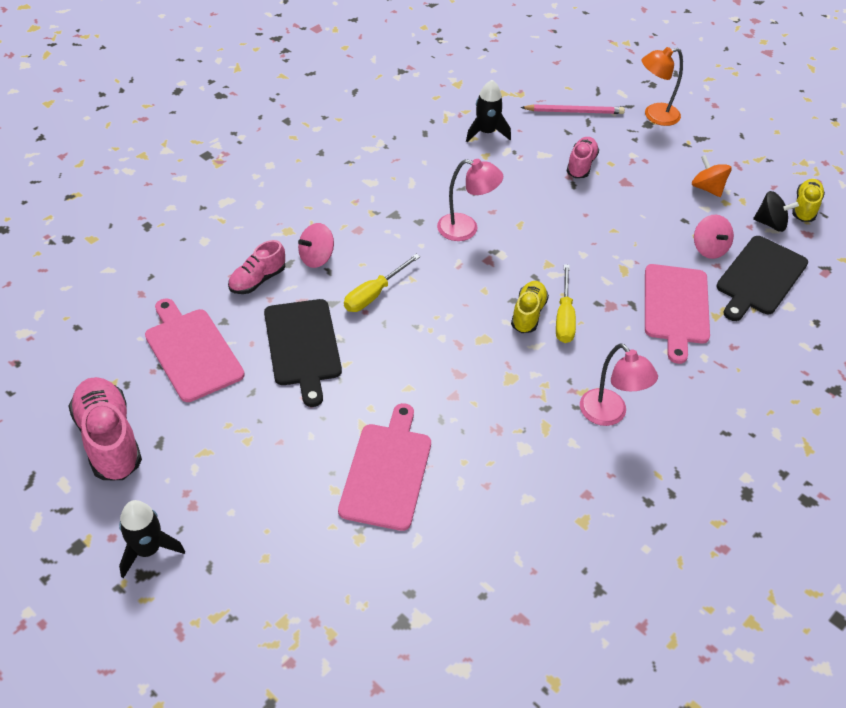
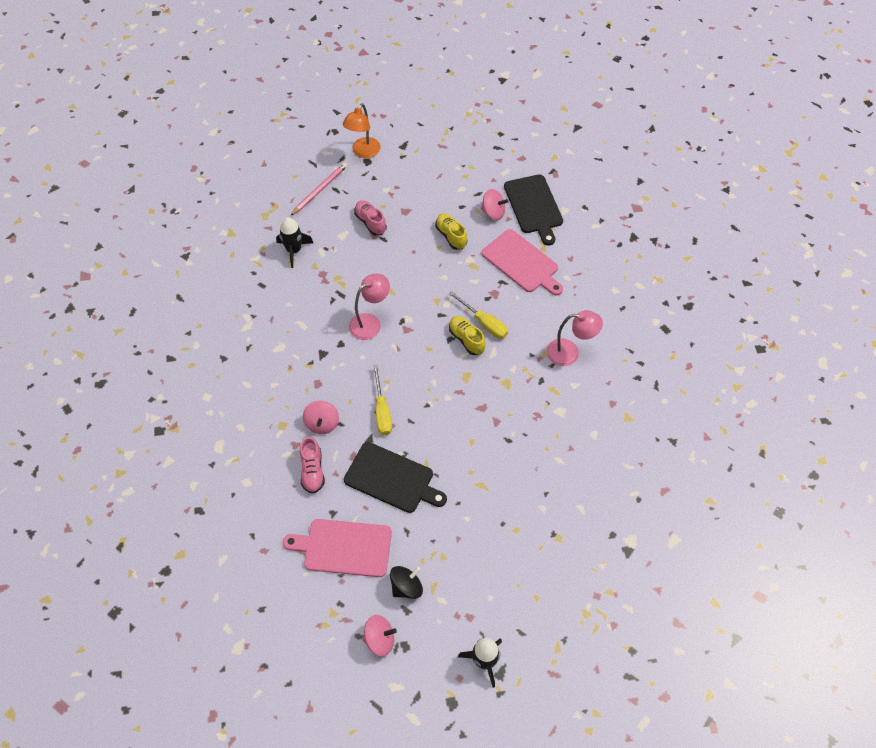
camera: 50 degrees left, 10 degrees up
pink shoe [68,377,142,480] -> pink spinning top [363,615,397,656]
pink cutting board [338,403,431,531] -> none
orange spinning top [692,155,732,197] -> none
black spinning top [753,191,799,232] -> black spinning top moved to [390,566,423,599]
yellow shoe [792,179,825,222] -> yellow shoe moved to [435,213,467,250]

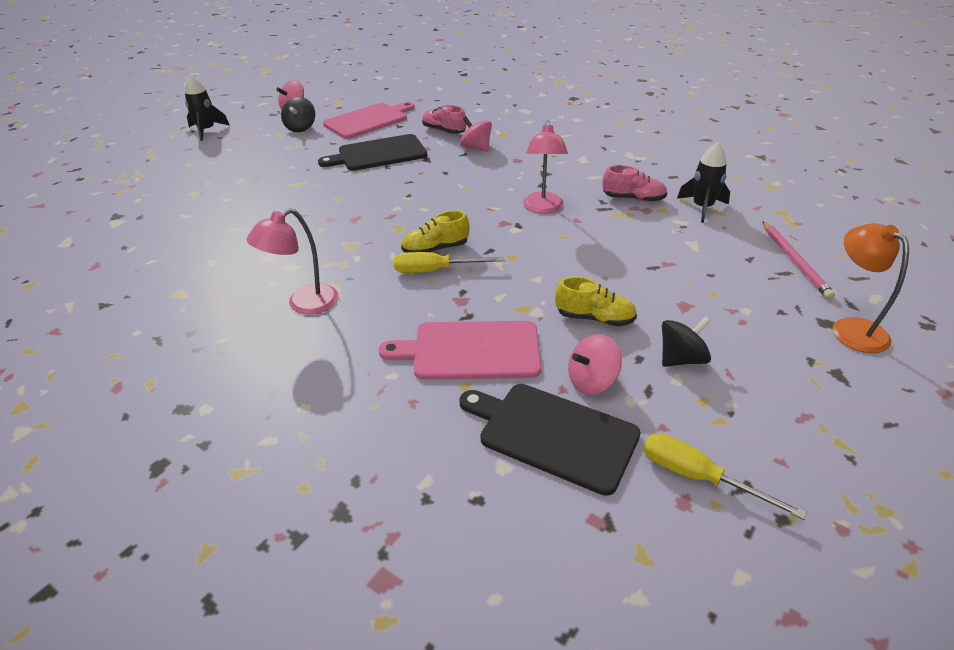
camera: 135 degrees right, 20 degrees down
pink shoe [354,200,387,236] -> pink shoe moved to [602,165,667,202]
yellow screwdriver [373,365,392,435] -> yellow screwdriver moved to [643,433,807,520]
yellow shoe [449,316,486,355] -> yellow shoe turned 150 degrees clockwise [401,210,469,253]
none -> black spinning top [662,316,711,367]

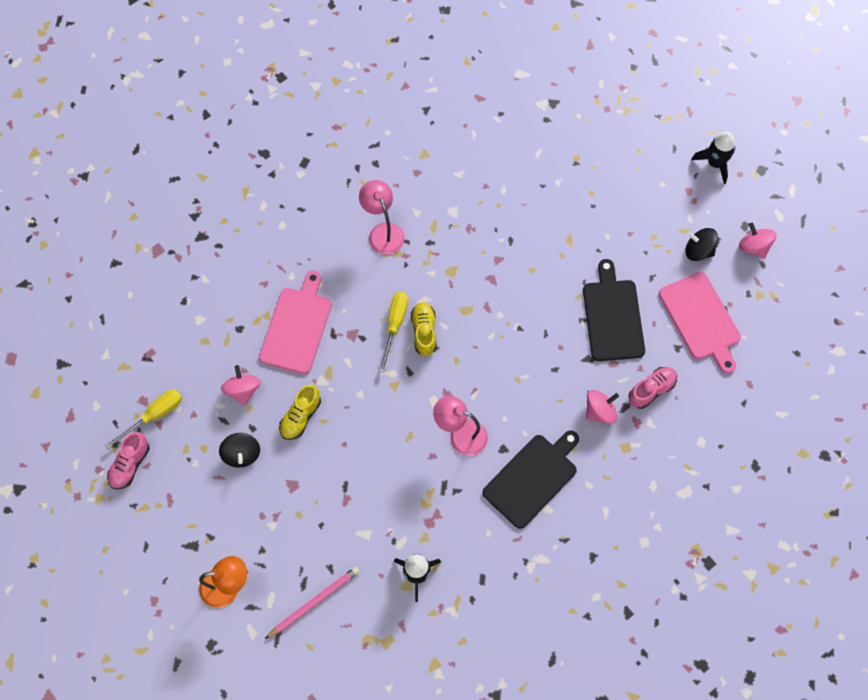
camera: 105 degrees right, 30 degrees up
black cutting board [459,384,641,496] -> black cutting board moved to [483,430,579,529]
pink shoe [602,165,667,202] -> pink shoe moved to [107,432,150,489]
pink pencil [762,221,835,299] -> pink pencil turned 135 degrees clockwise [265,566,360,639]

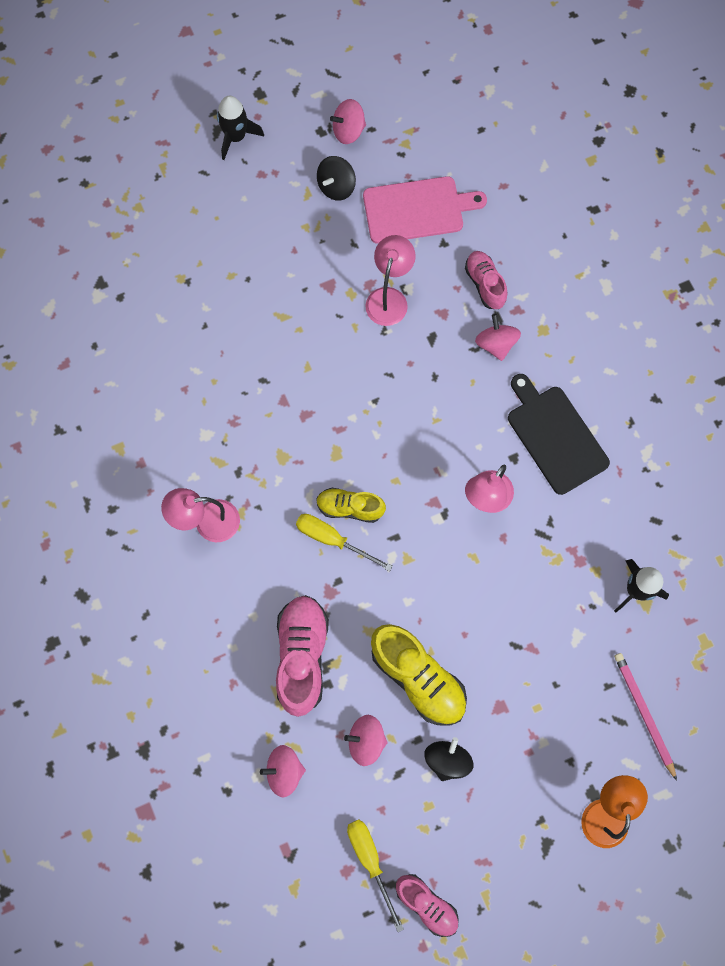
camera: 75 degrees left, 5 degrees up
black spinning top [219,433,260,468] -> black spinning top turned 75 degrees counterclockwise [424,737,474,781]
pink cutting board [259,271,332,374] -> pink shoe [276,595,329,717]
yellow shoe [279,385,321,440] -> yellow shoe [371,624,467,726], size x1.65
black cutting board [583,259,645,361] -> pink lamp [365,235,416,326]
none -> pink spinning top [260,745,306,797]

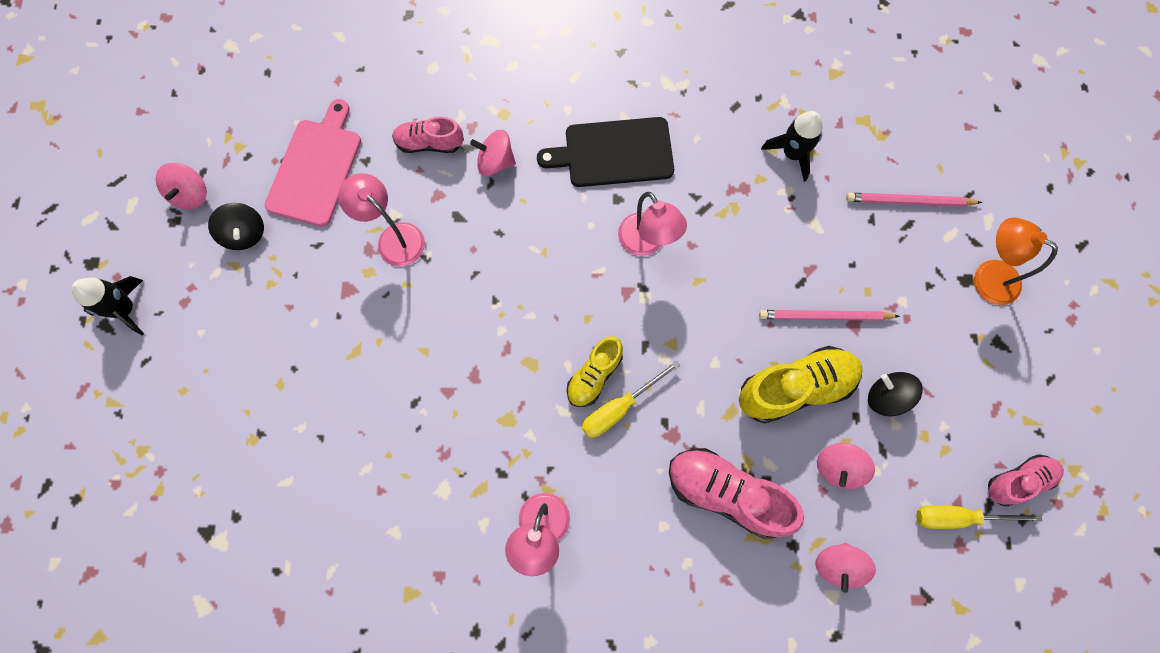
camera: 65 degrees left, 0 degrees up
none -> pink pencil [759,310,900,321]

